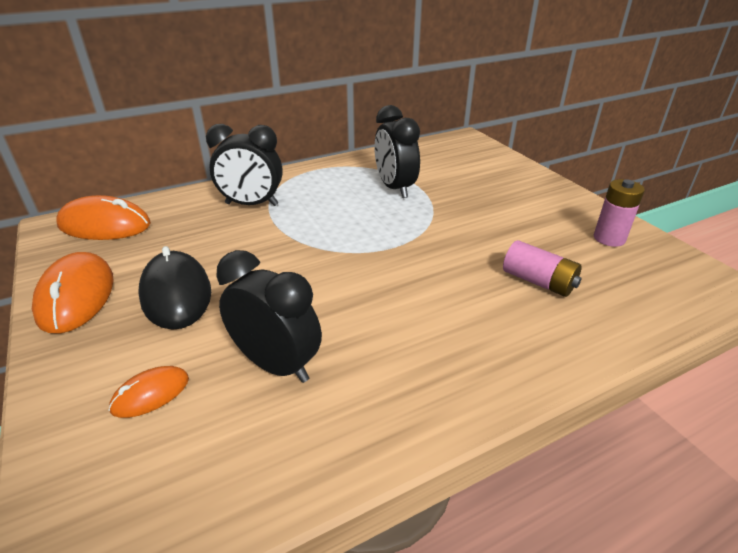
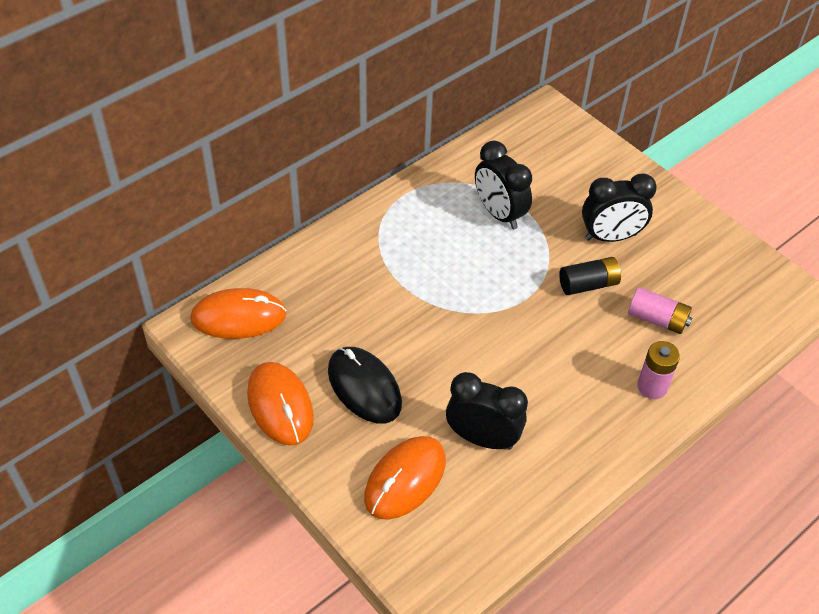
camera: 15 degrees left, 15 degrees up
orange mouse [109,366,189,418] -> orange mouse [364,436,446,520], size x1.85
black clock [206,124,282,206] -> black clock moved to [582,173,657,242]
pink battery [594,179,645,247] -> pink battery moved to [637,341,680,399]
none -> black battery [559,257,621,295]

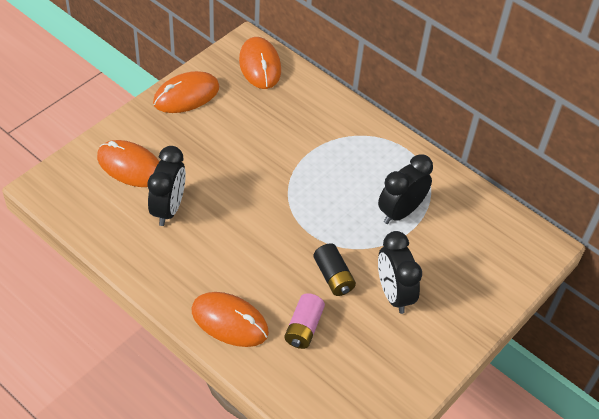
camera: 80 degrees right, 0 degrees up
black mouse [328,347,402,423] -> none
pink battery [637,341,680,399] -> orange mouse [192,292,269,347]

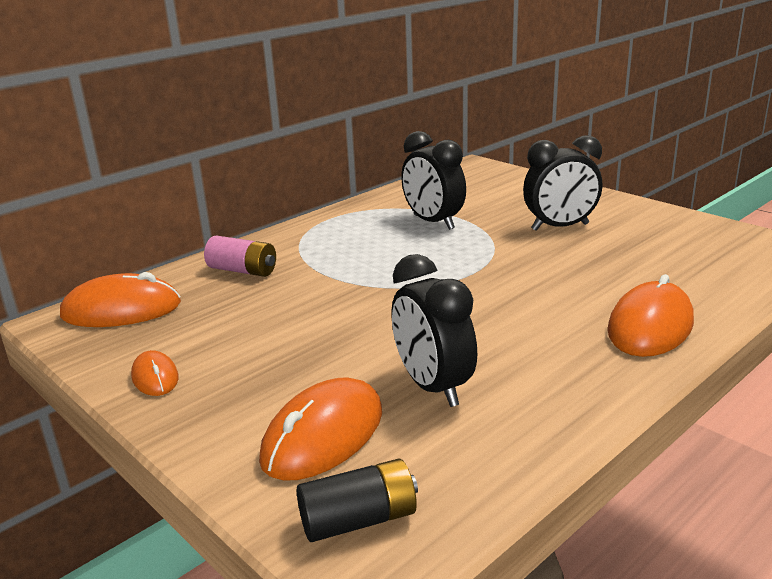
camera: 80 degrees left, 25 degrees down
black clock [148,146,186,226] -> black clock turned 135 degrees counterclockwise [392,254,477,407]
orange mouse [153,71,219,113] -> orange mouse [131,350,178,396], size x0.54
pink battery [284,293,325,349] -> pink battery moved to [204,235,276,277]
black battery [313,243,356,296] -> black battery moved to [297,459,418,542]

